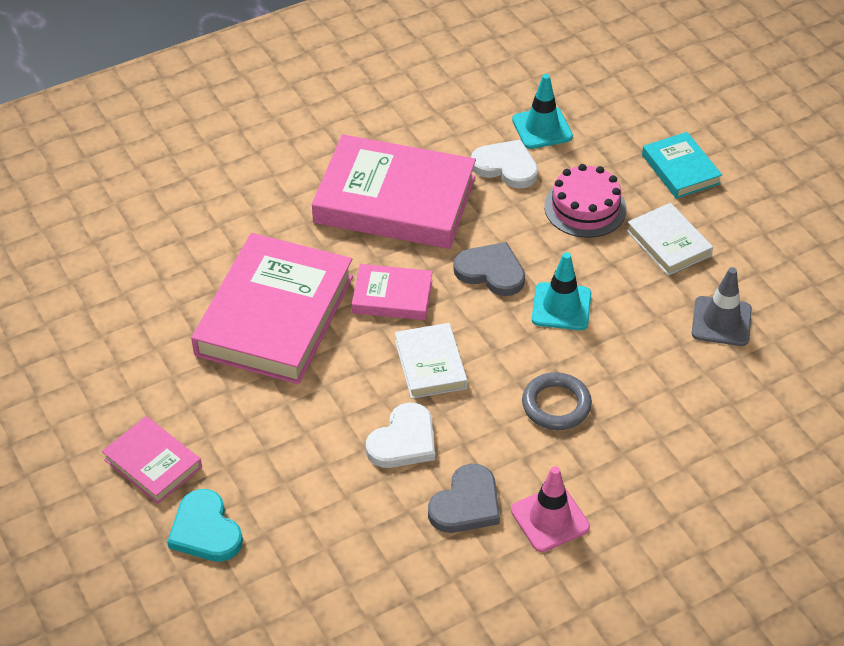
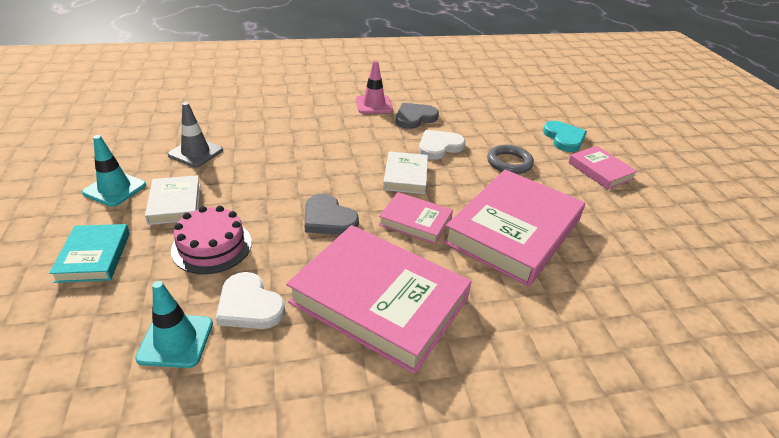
camera: 165 degrees left, 10 degrees down
grey ring [522,372,592,430] -> grey ring moved to [487,145,534,174]
turquoise traffic cone [532,252,591,330] -> turquoise traffic cone moved to [82,135,146,207]

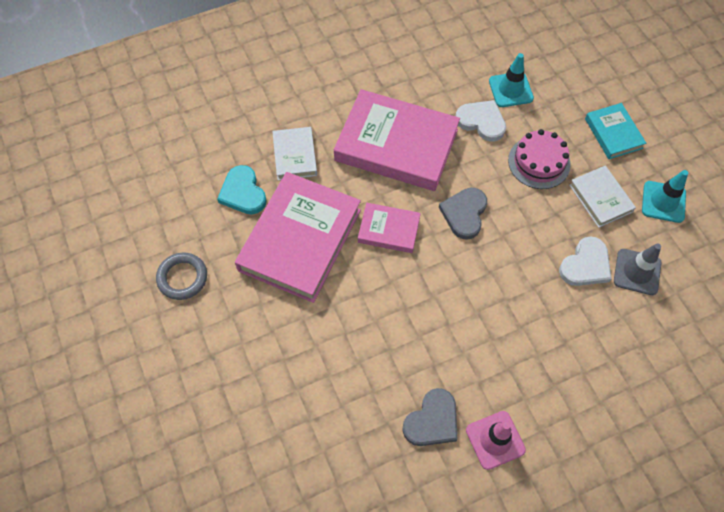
camera: 170 degrees right, 25 degrees up
grey heart [304,194,359,235] -> grey heart turned 105 degrees counterclockwise [439,188,487,240]
white book [383,151,428,194] -> white book moved to [272,127,317,180]
white heart [419,130,465,160] -> white heart moved to [559,237,612,286]
grey ring [487,145,534,174] -> grey ring moved to [156,253,207,300]
turquoise heart [543,121,587,152] -> turquoise heart moved to [217,165,267,214]
pink book [568,146,638,189] -> none

